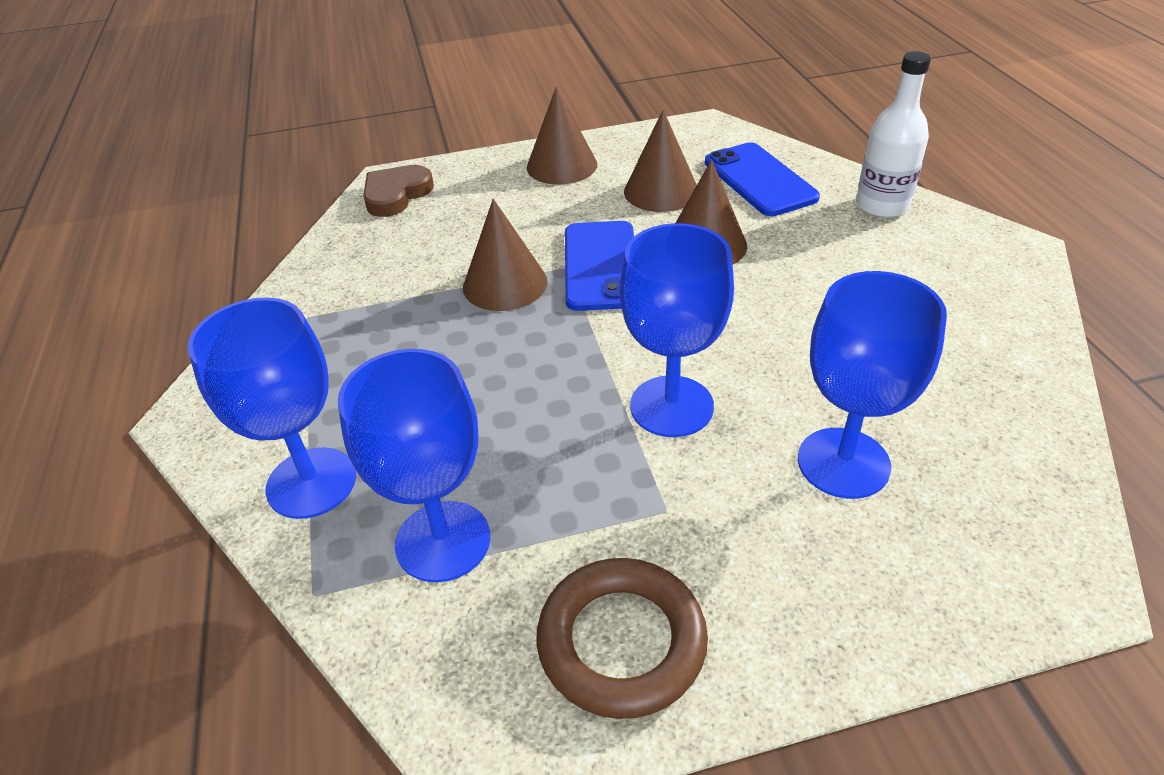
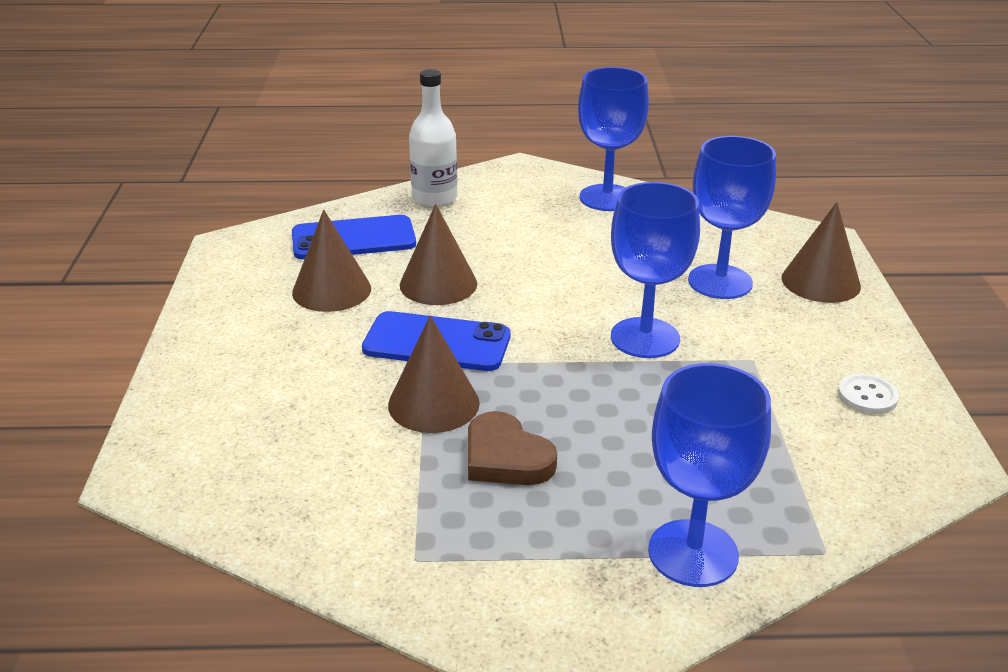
camera: 80 degrees left, 10 degrees down
blue goblet [338,349,490,582] -> blue goblet moved to [578,67,649,211]
brown heart [363,165,434,217] -> brown heart moved to [468,411,557,485]
brown cone [527,87,597,184] -> brown cone moved to [781,202,861,303]
brown ring [536,558,708,719] -> white button [838,374,899,414]

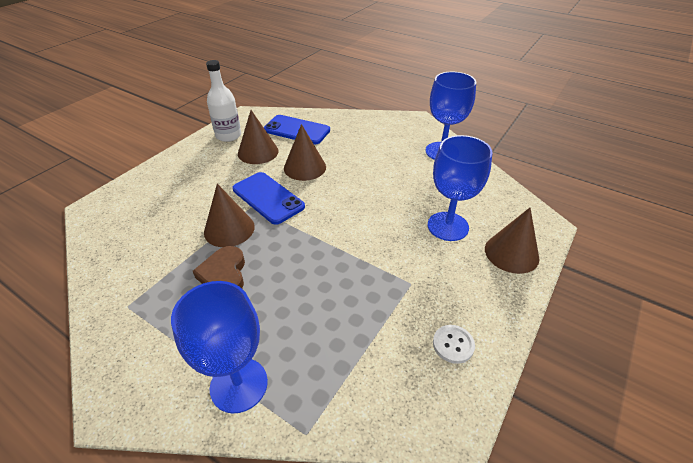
camera: 35 degrees right, 10 degrees up
white bottle [409,69,457,207] -> white bottle moved to [206,60,241,142]
blue goblet [611,182,700,358] -> none

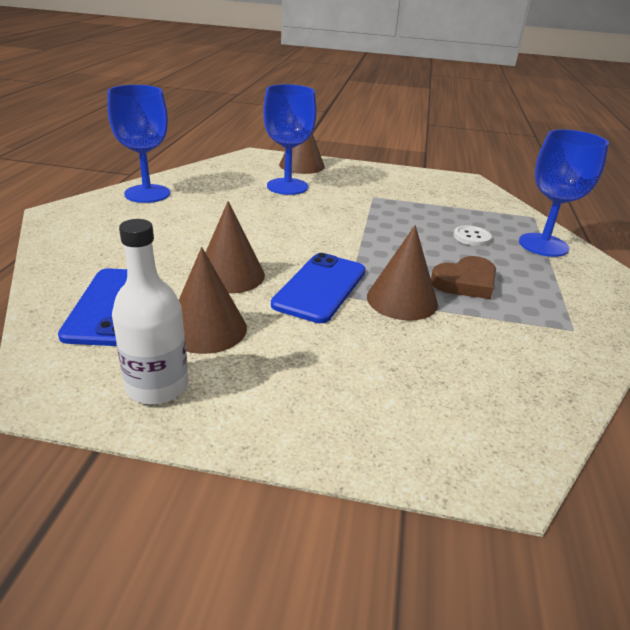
camera: 115 degrees left, 10 degrees down
white button [433,325,475,364] -> white button moved to [453,225,492,246]

